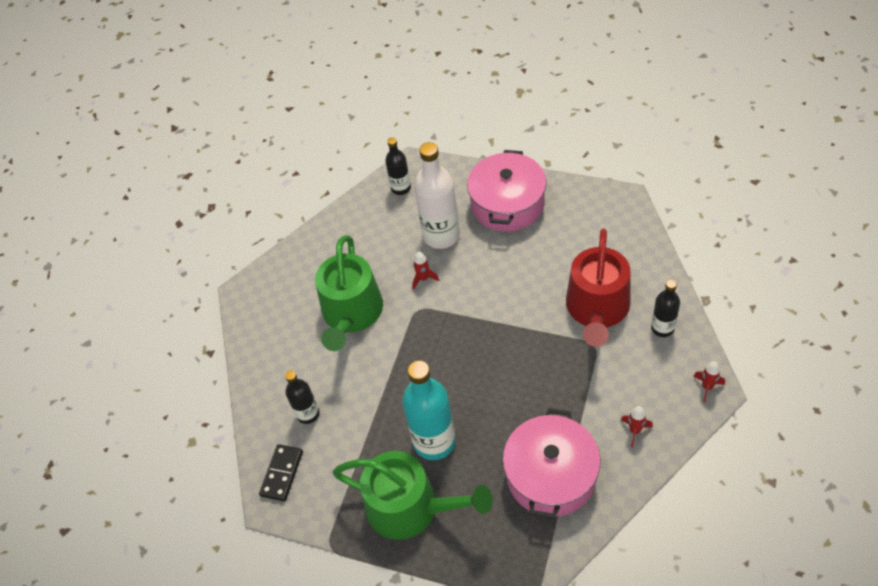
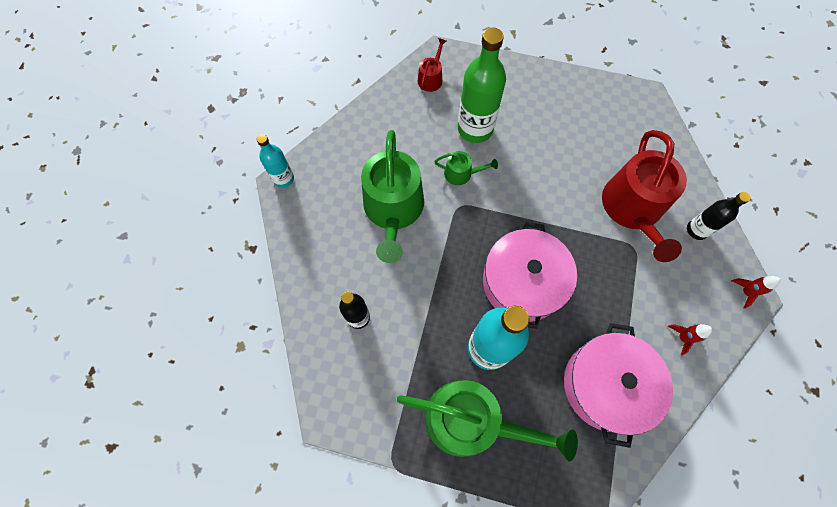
camera: 10 degrees left, 15 degrees up
black domino [259,444,303,502] -> none
black bottle [385,137,411,195] -> red watering can [418,38,447,92]
red rocket [412,252,439,290] -> green watering can [434,151,498,185]
white bottle [414,142,460,249] -> green bottle [458,27,506,143]
pink pot [467,150,547,232] -> pink pot moved to [483,222,577,329]
none -> turquoise bottle [257,134,294,188]

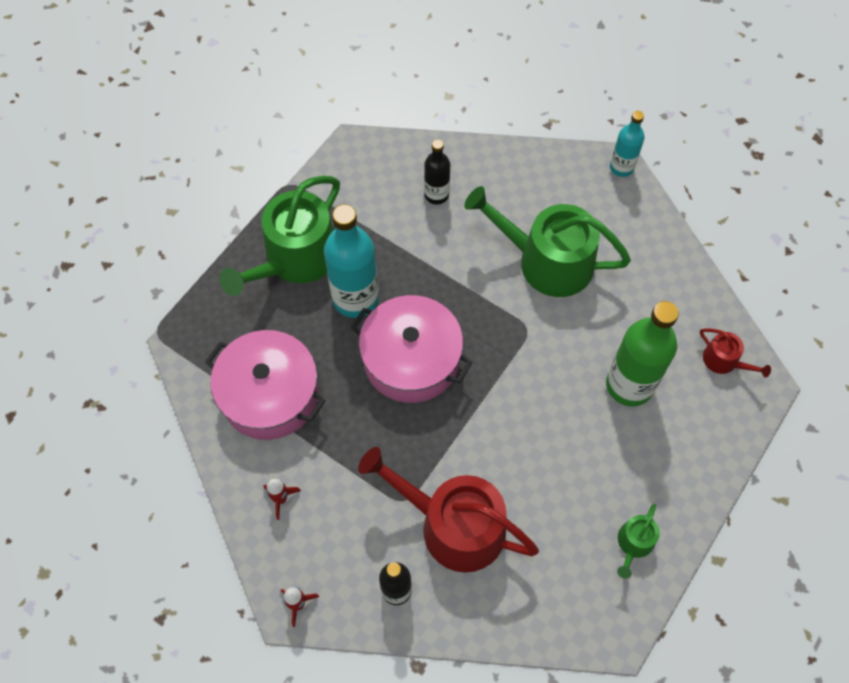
camera: 110 degrees right, 5 degrees down
green watering can [434,151,498,185] -> green watering can moved to [617,504,660,579]

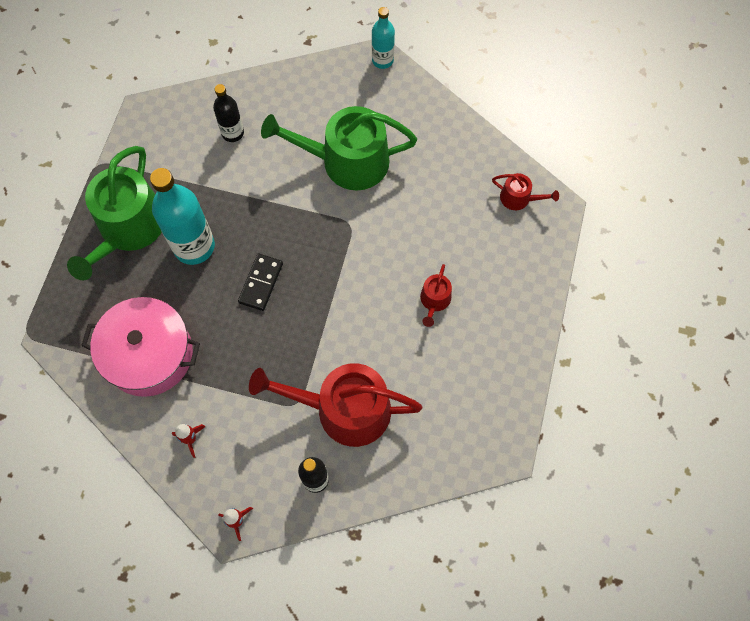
camera: 20 degrees left, 5 degrees up
pink pot [351,295,473,403] -> black domino [238,254,283,311]
green bottle [606,301,679,406] -> none
green watering can [617,504,660,579] -> none
none -> red watering can [420,264,452,327]

